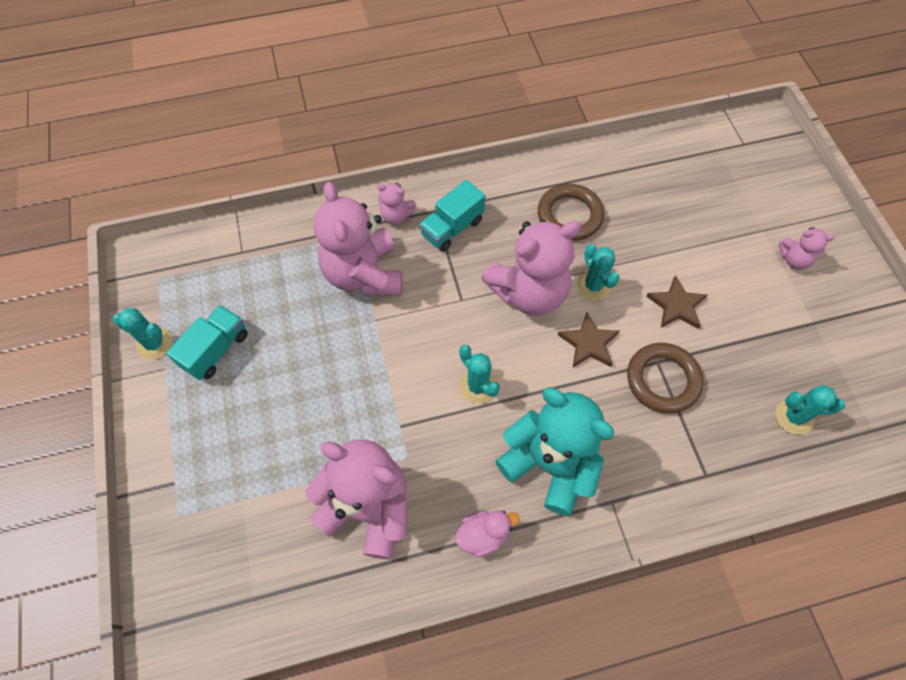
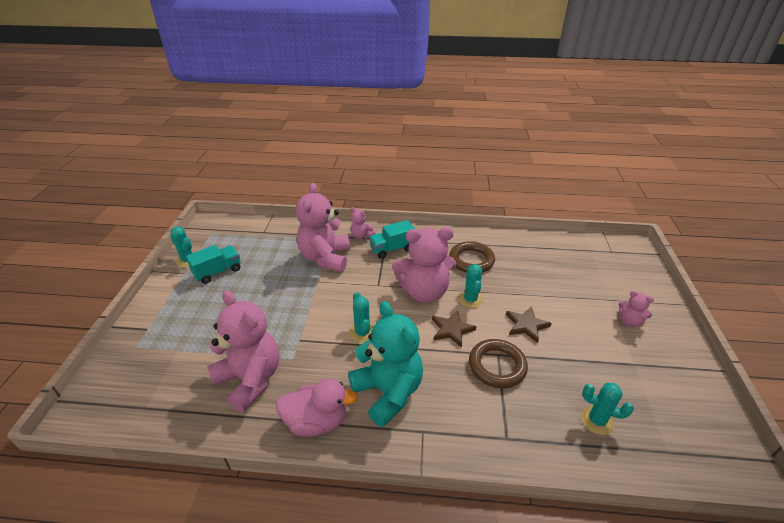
camera: 20 degrees right, 25 degrees down
pink duck [455,510,520,558] -> pink duck [276,378,358,437], size x1.55

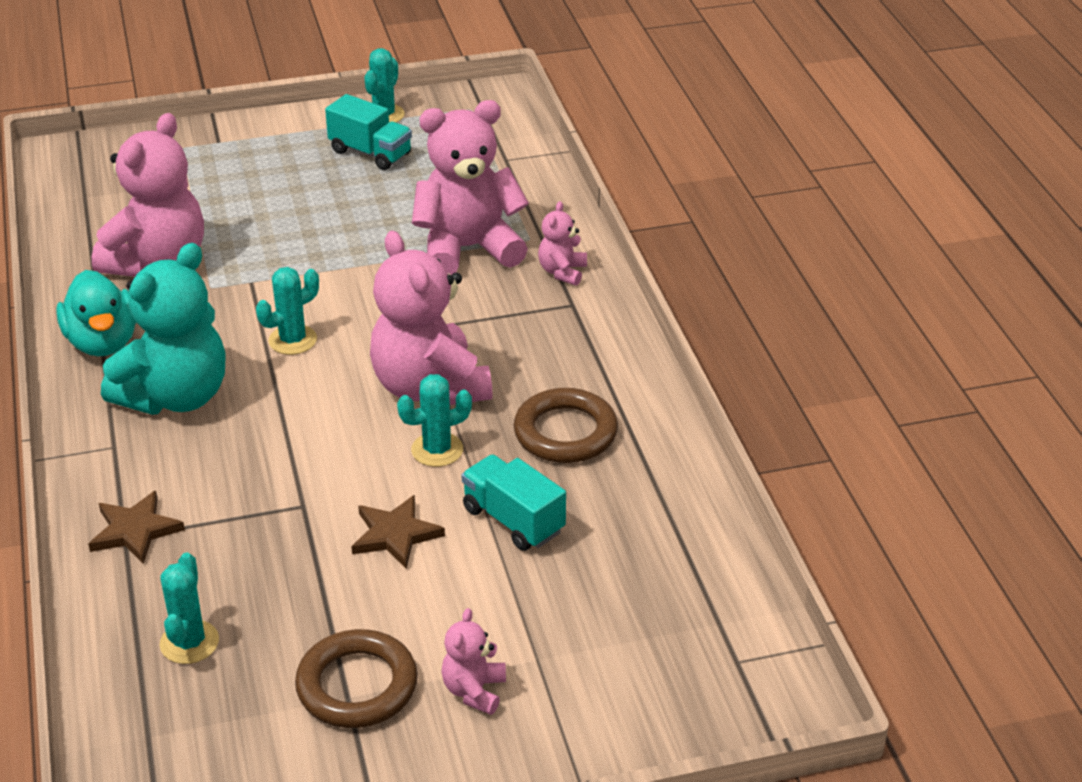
camera: 70 degrees right, 0 degrees up
pink duck [276,378,358,437] -> turquoise duck [56,270,136,356]
turquoise truck [369,220,415,259] -> turquoise truck moved to [462,454,566,551]
brown star [432,310,476,348] -> brown star moved to [88,491,185,564]
brown ring [469,339,528,388] -> brown ring moved to [295,629,418,728]

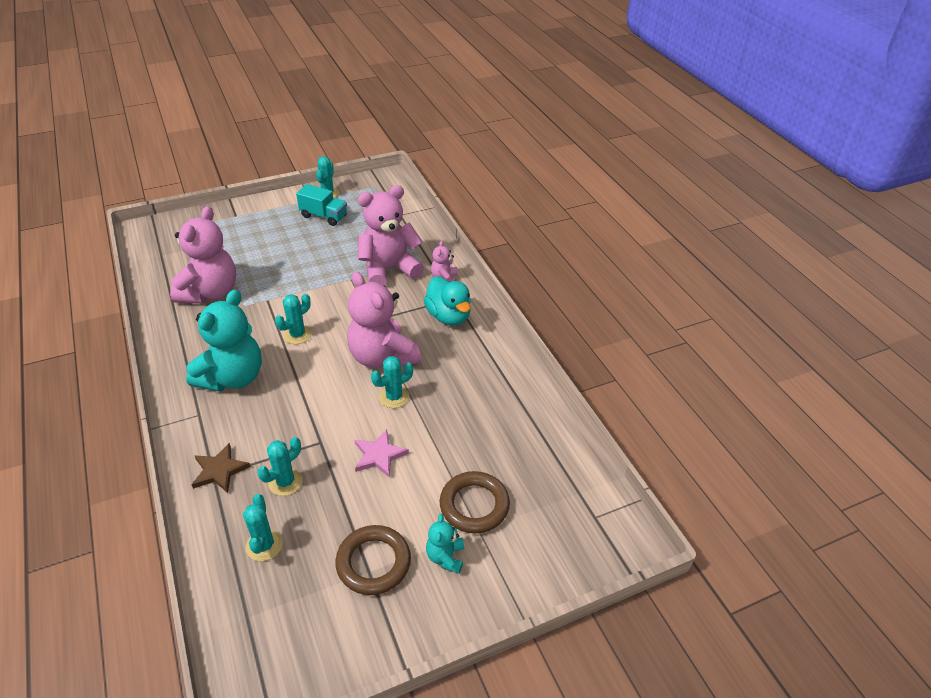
camera: 10 degrees left, 5 degrees up
turquoise duck [56,270,136,356] -> turquoise duck moved to [424,276,471,325]
brown star [351,495,445,568] -> pink star [355,429,409,478]
pink teddy bear [441,608,506,715] -> turquoise teddy bear [426,514,464,573]
turquoise truck [462,454,566,551] -> none
brown ring [514,388,618,463] -> brown ring moved to [440,471,510,533]
none -> turquoise cactus [257,437,303,496]

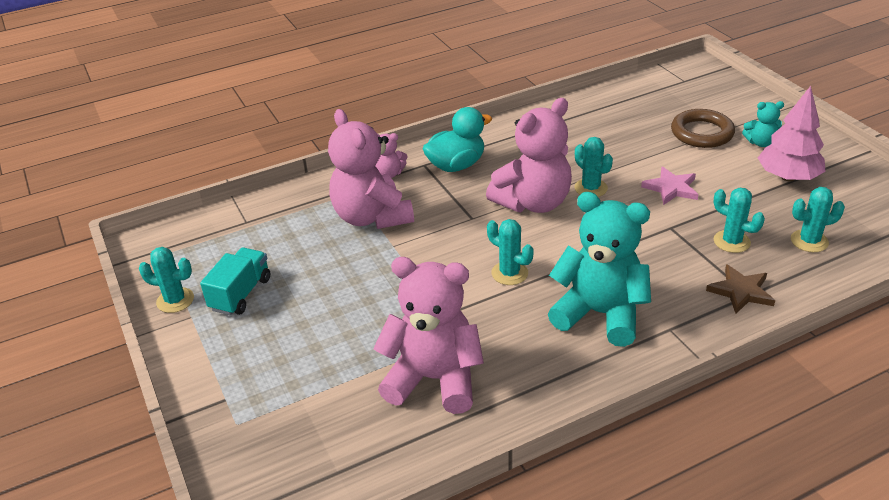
camera: 90 degrees left, 5 degrees down
brown ring [335,525,411,595] -> pink tree [758,86,826,181]

